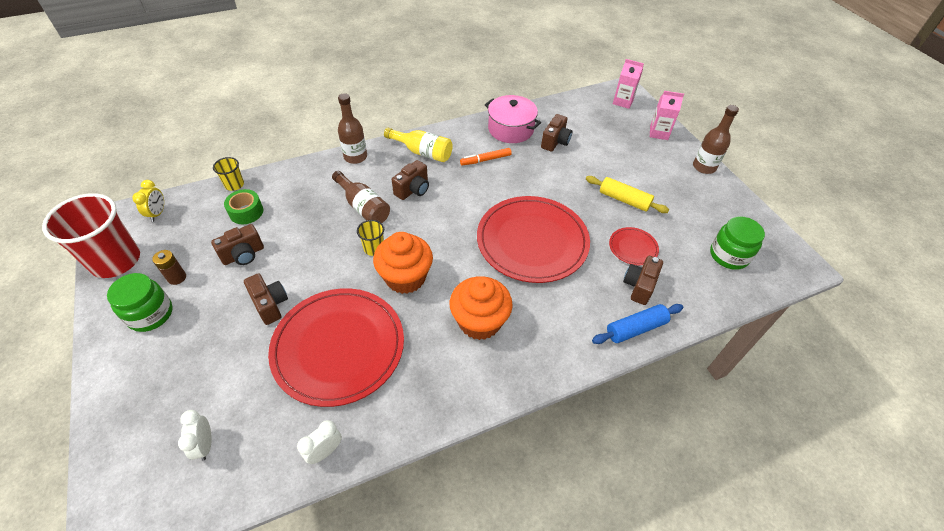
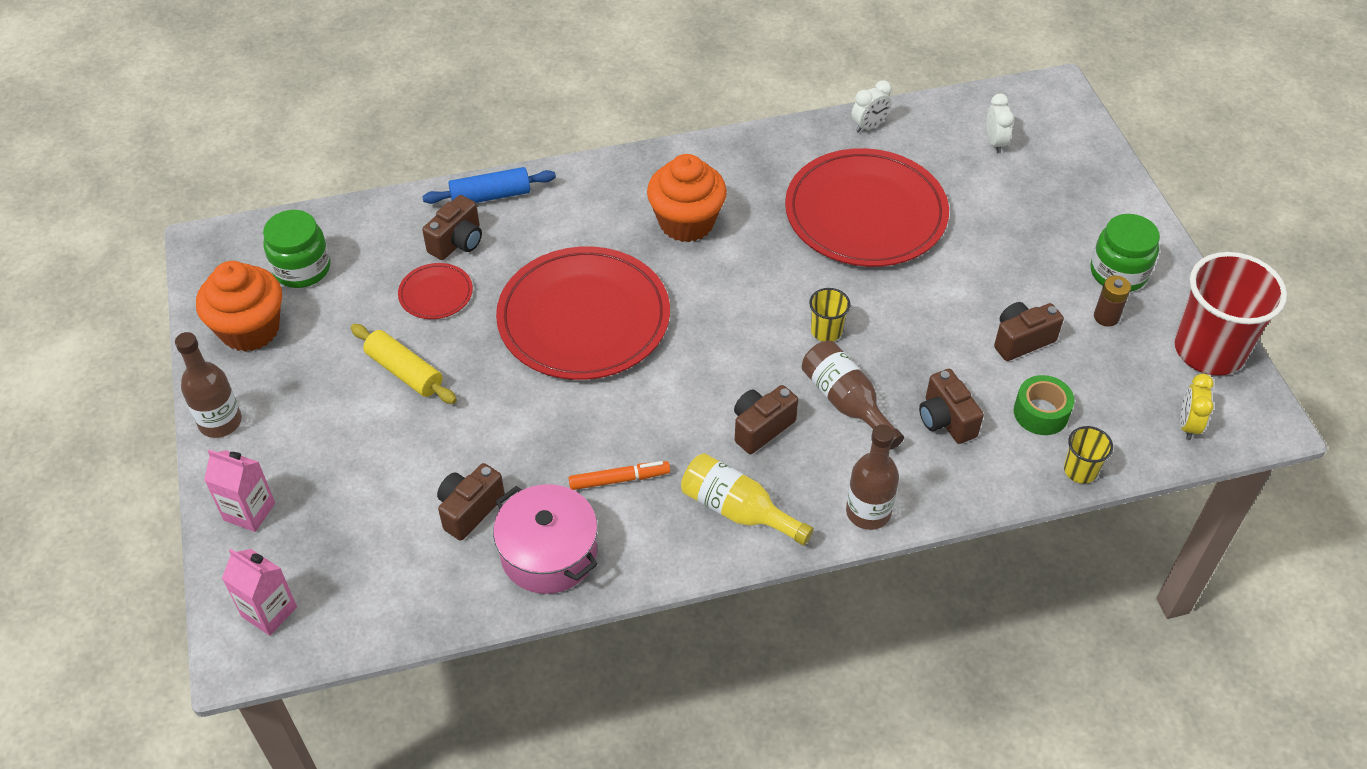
camera: 170 degrees left, 0 degrees up
brown camera [244,273,288,325] -> brown camera moved to [919,369,984,444]
orange cupcake [373,232,433,294] -> orange cupcake moved to [196,261,282,352]

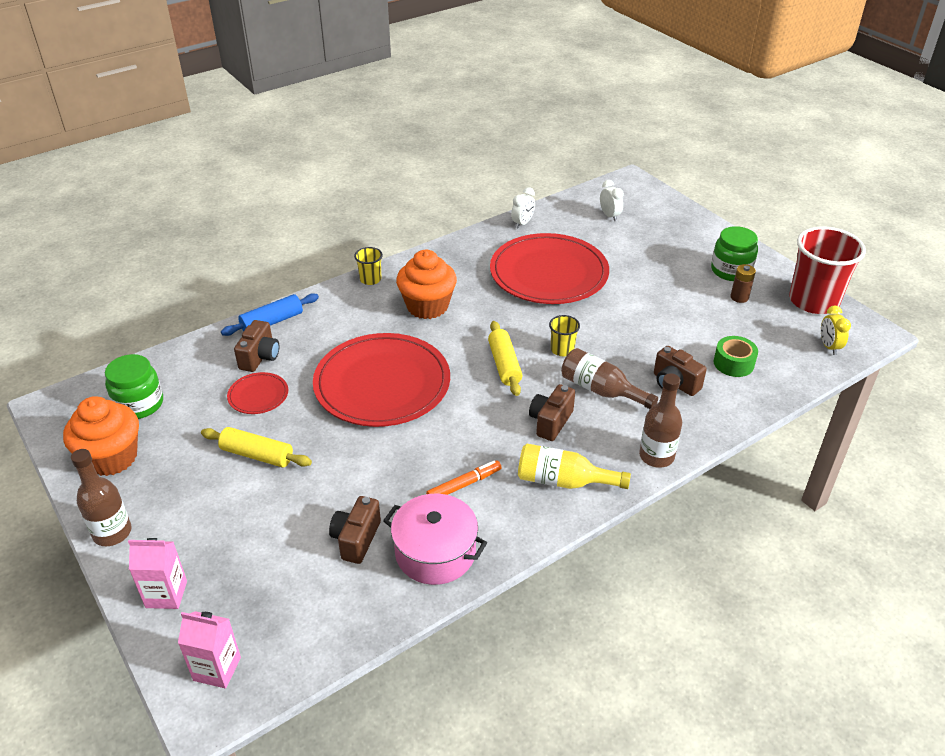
camera: 20 degrees left, 10 degrees down
brown camera [994,302,1064,361] -> none
yellow cup [1064,426,1113,484] -> yellow cup moved to [354,247,383,285]
none -> yellow rolling pin [488,321,523,396]

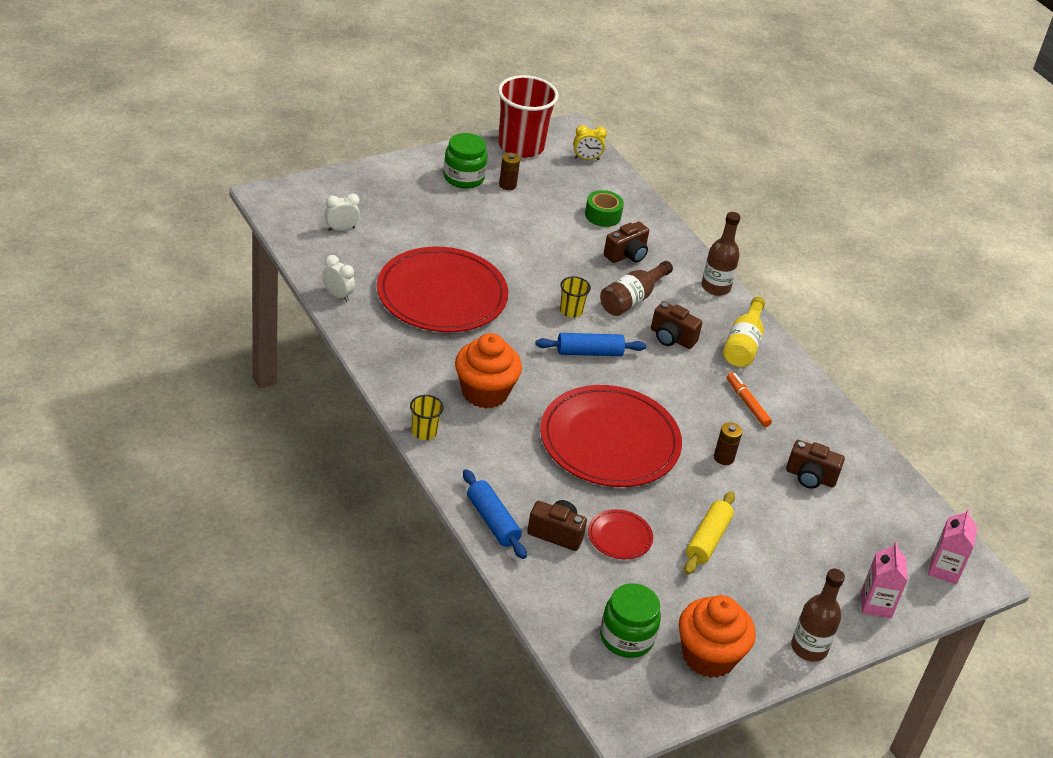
camera: 90 degrees left, 0 degrees up
pink pot [383,494,487,585] -> none
yellow rolling pin [488,321,523,396] -> blue rolling pin [535,333,646,356]
none -> brown battery [714,422,742,465]

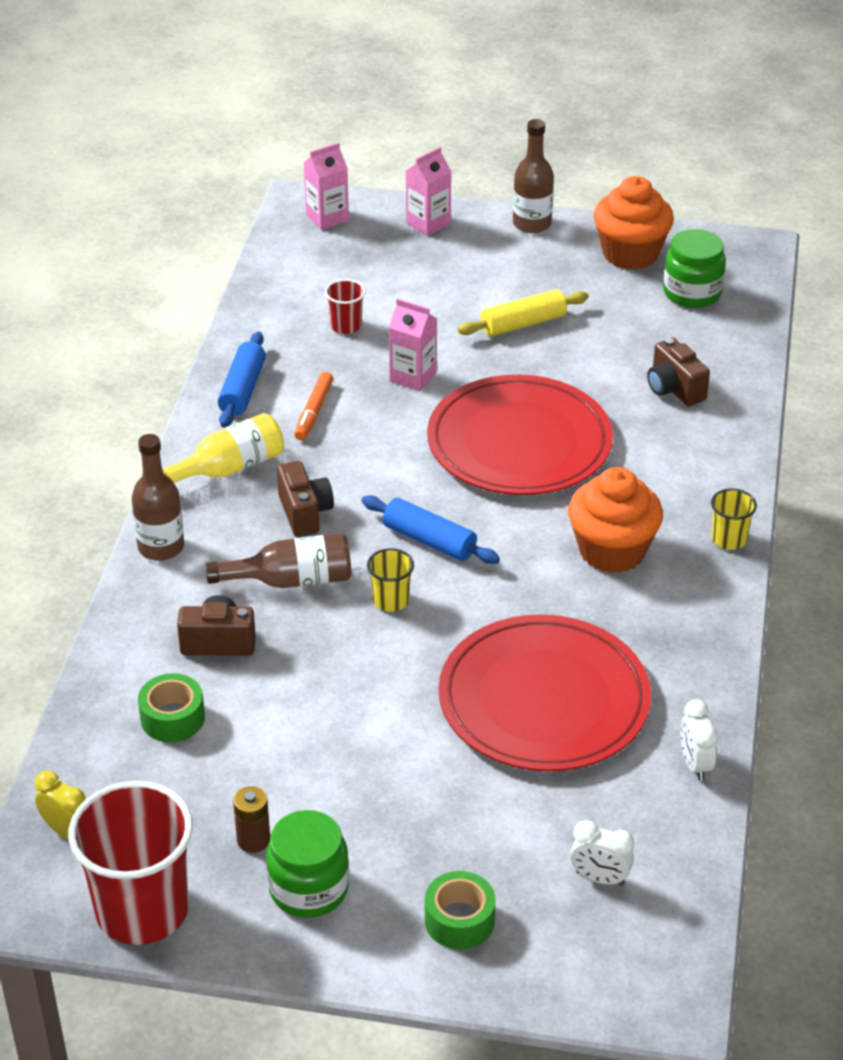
camera: 135 degrees left, 0 degrees up
blue rolling pin [463,469,527,559] -> blue rolling pin moved to [218,332,266,428]
red plate [588,509,653,559] -> none
brown battery [714,422,742,465] -> pink carton [389,298,437,391]
brown camera [786,440,845,489] -> red cup [325,279,365,334]
none -> green tape [425,871,496,949]

